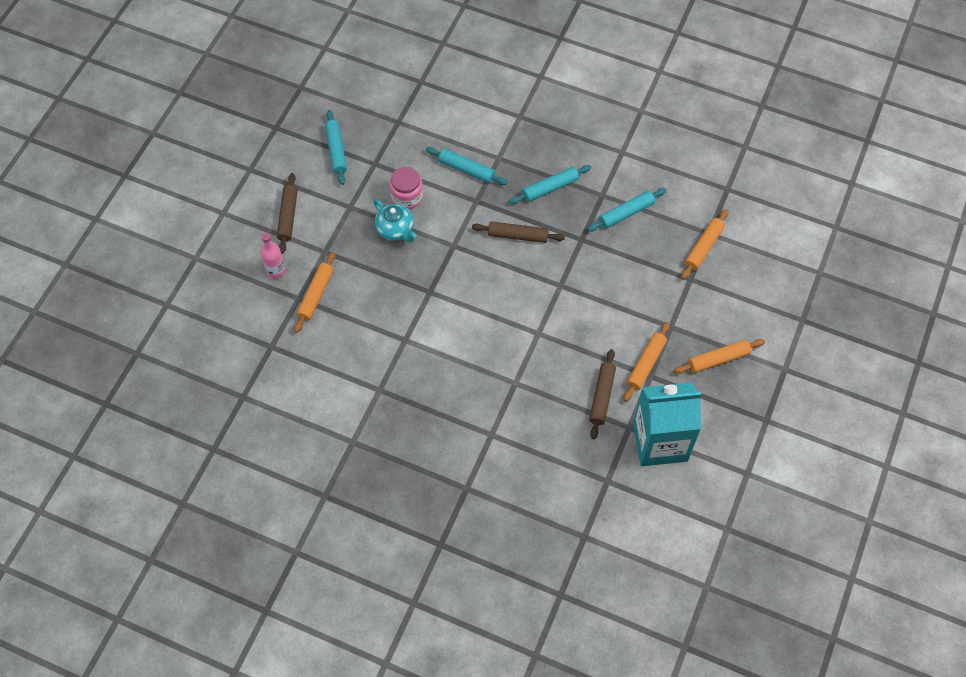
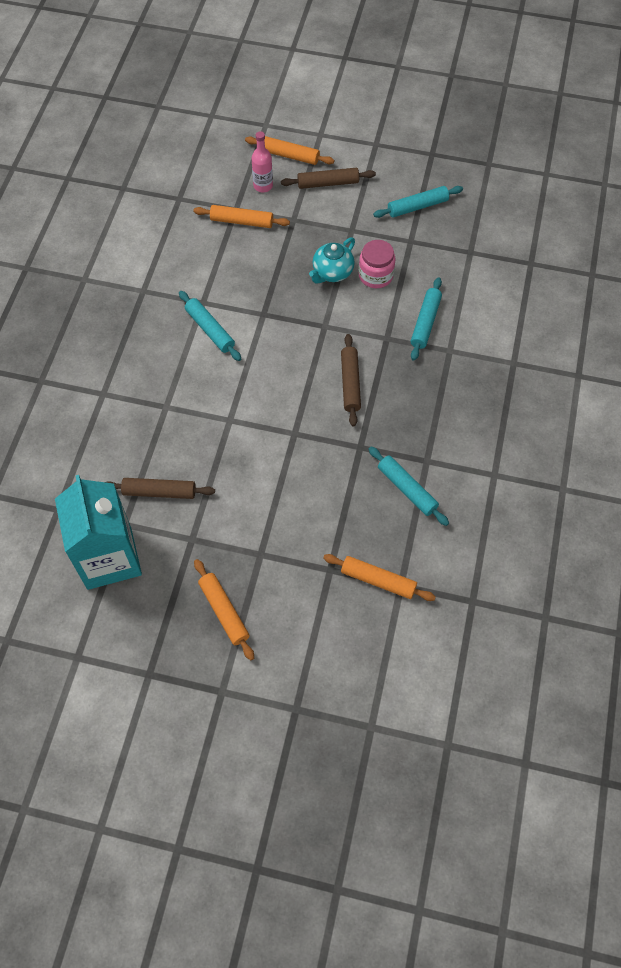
camera: 80 degrees right, 0 degrees up
turquoise rolling pin [509,165,591,204] -> turquoise rolling pin moved to [179,291,241,361]
orange rolling pin [624,322,670,402] -> orange rolling pin moved to [245,136,335,165]

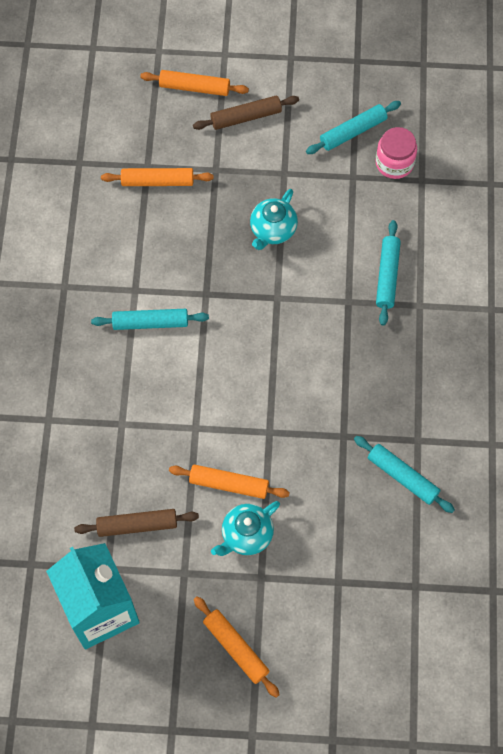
camera: 10 degrees left, 5 degrees up
turquoise rolling pin [179,291,241,361] -> turquoise rolling pin turned 45 degrees counterclockwise [91,309,209,330]
pink bottle [252,131,273,192] -> none
orange rolling pin [323,554,436,601] -> orange rolling pin moved to [169,464,290,499]
brown rolling pin [341,334,361,427] -> none
pink jar [359,240,396,288] -> pink jar moved to [376,127,417,179]
none -> turquoise teapot [211,501,280,556]

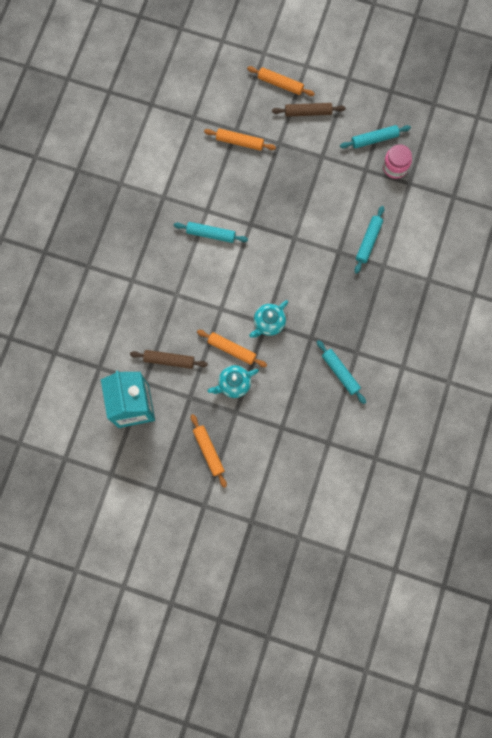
camera: 15 degrees right, 10 degrees up
turquoise teapot [250,189,298,250] -> turquoise teapot moved to [249,300,288,338]

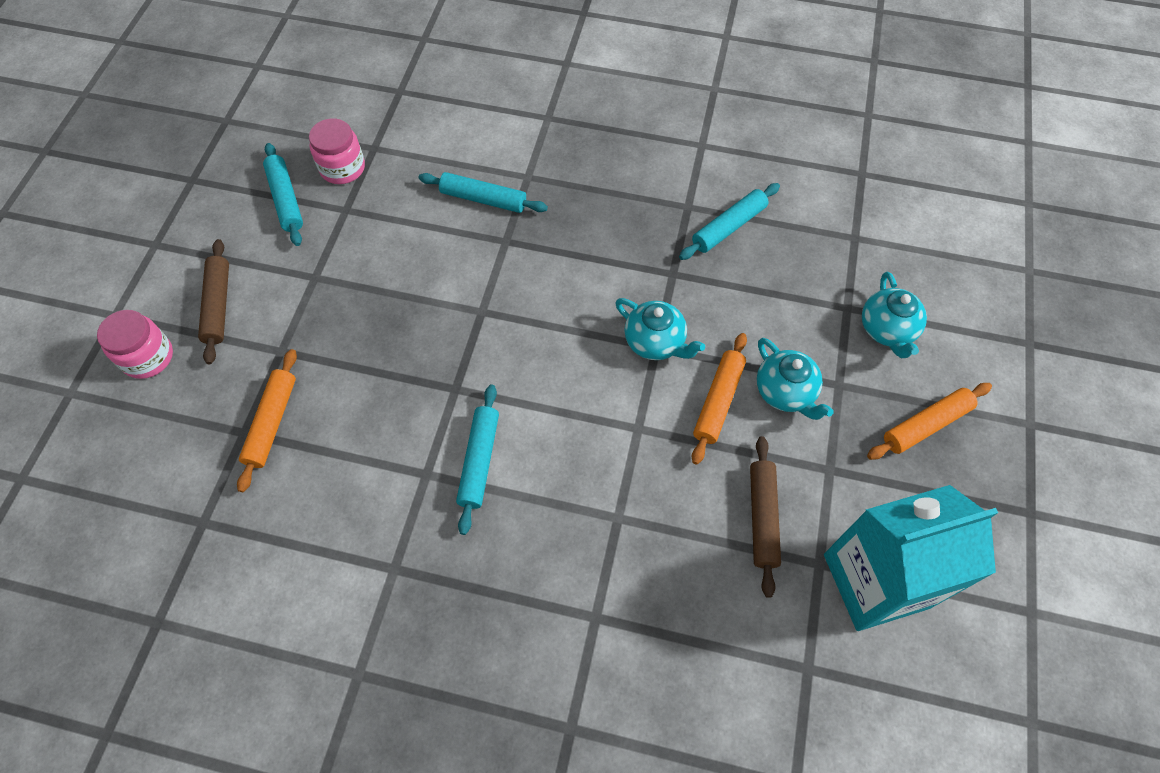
camera: 95 degrees left, 15 degrees down
orange rolling pin [247,66,315,96] -> pink jar [97,310,173,379]
none -> turquoise teapot [862,272,927,358]

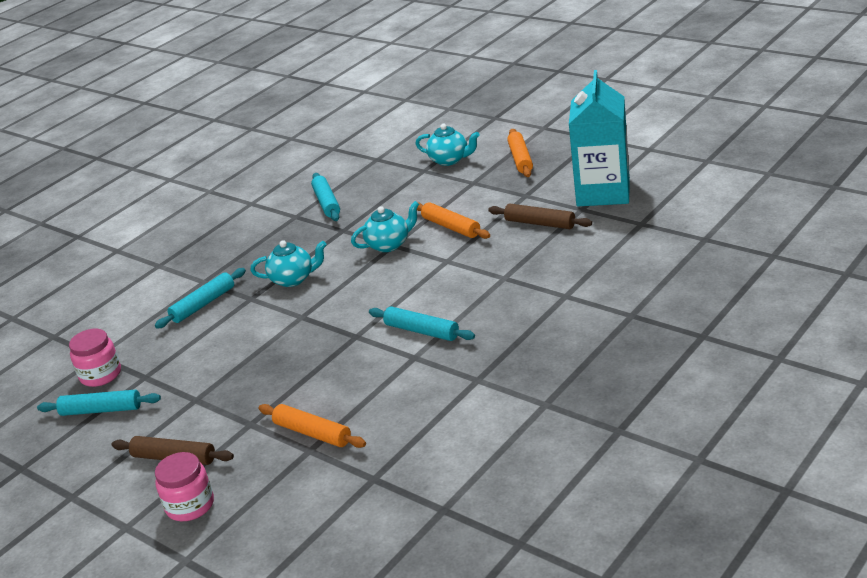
camera: 60 degrees left, 30 degrees down
turquoise teapot [757,338,834,420] -> turquoise teapot moved to [250,240,327,287]

